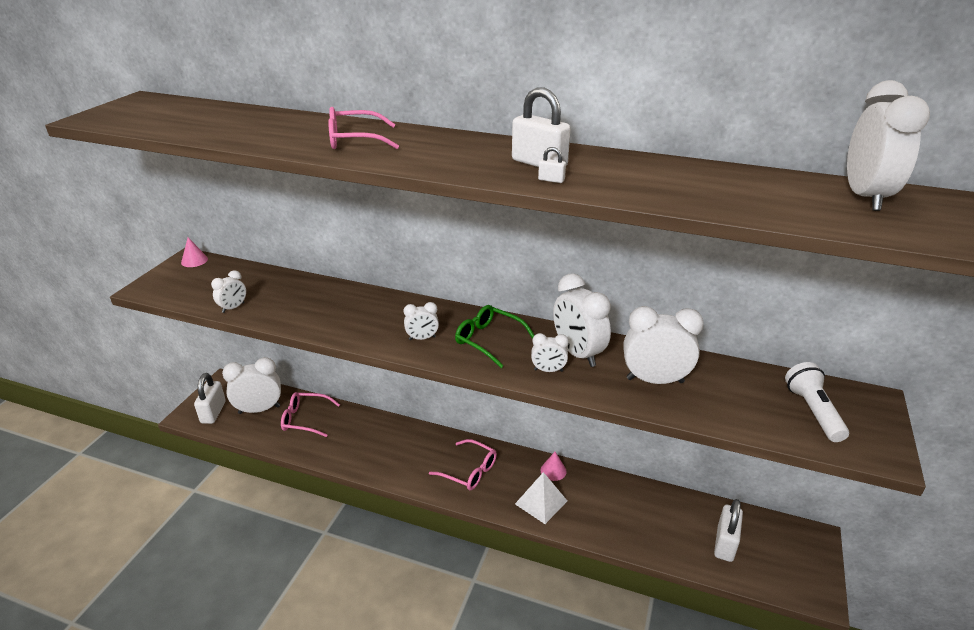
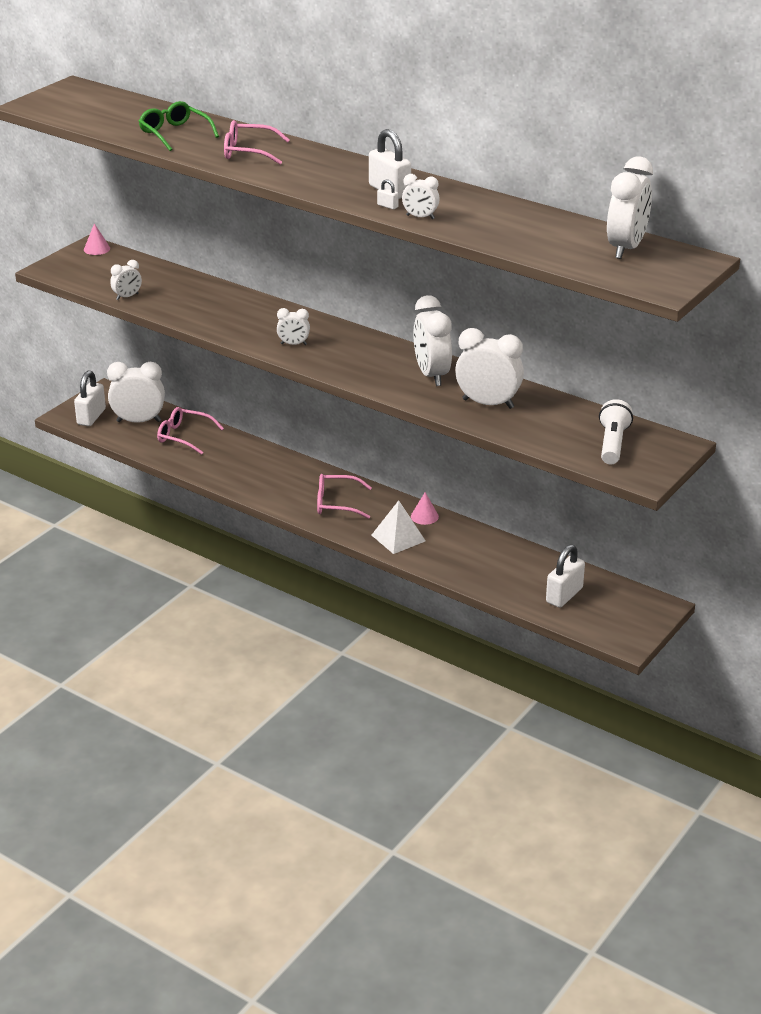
camera: 15 degrees right, 0 degrees up
pink glasses [429,439,497,490] -> pink glasses turned 135 degrees clockwise [317,474,372,519]
green glasses [455,305,535,368] -> green glasses moved to [138,101,219,151]
white clock [531,333,569,372] -> white clock moved to [402,174,440,220]

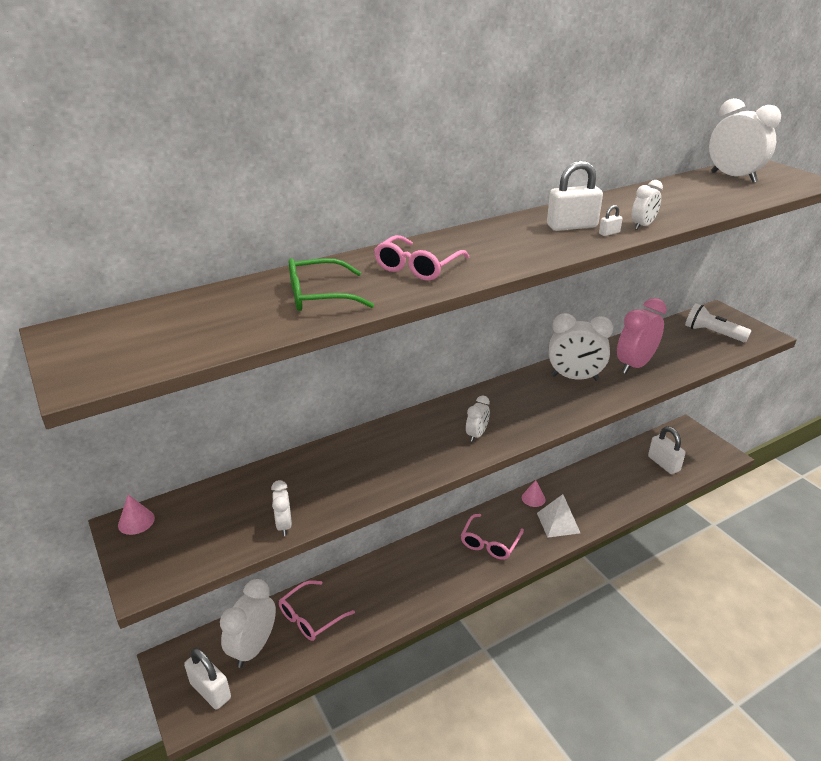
camera: 65 degrees left, 0 degrees up
white clock [455,328,524,409] -> pink clock [617,298,667,374]

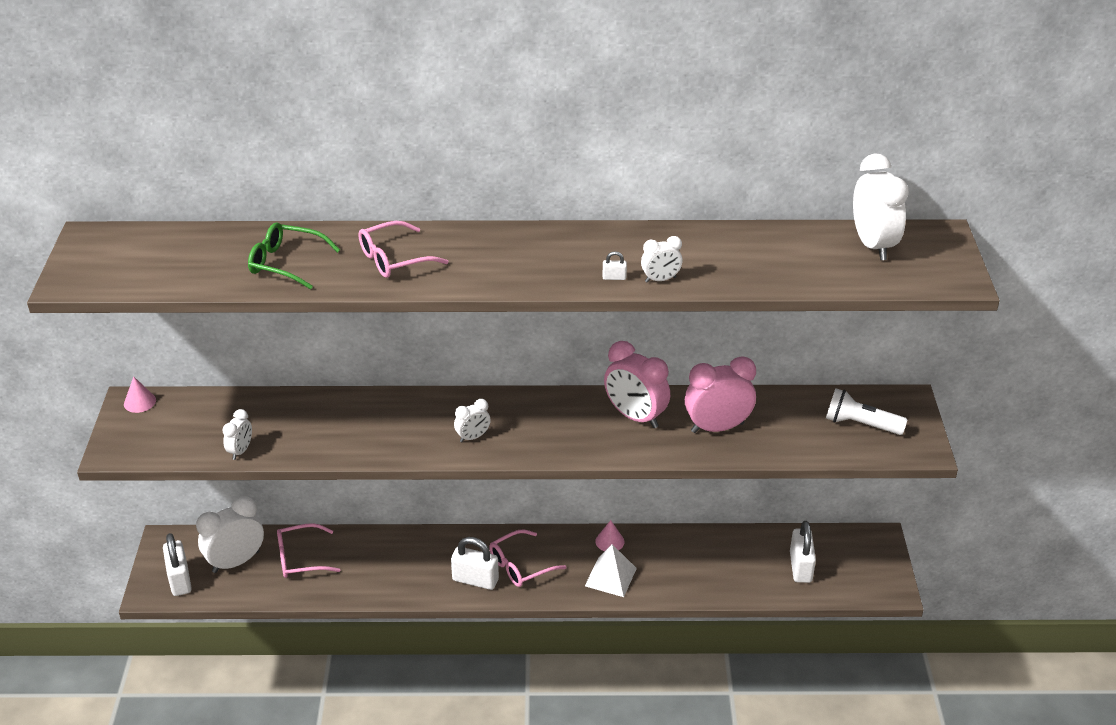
camera: 30 degrees right, 5 degrees up
white padlock [547,161,603,231] -> white padlock moved to [451,537,499,590]
white clock [549,313,613,381] -> pink clock [604,341,670,428]
white flashlight [685,303,751,342] -> white flashlight turned 45 degrees counterclockwise [826,388,908,435]

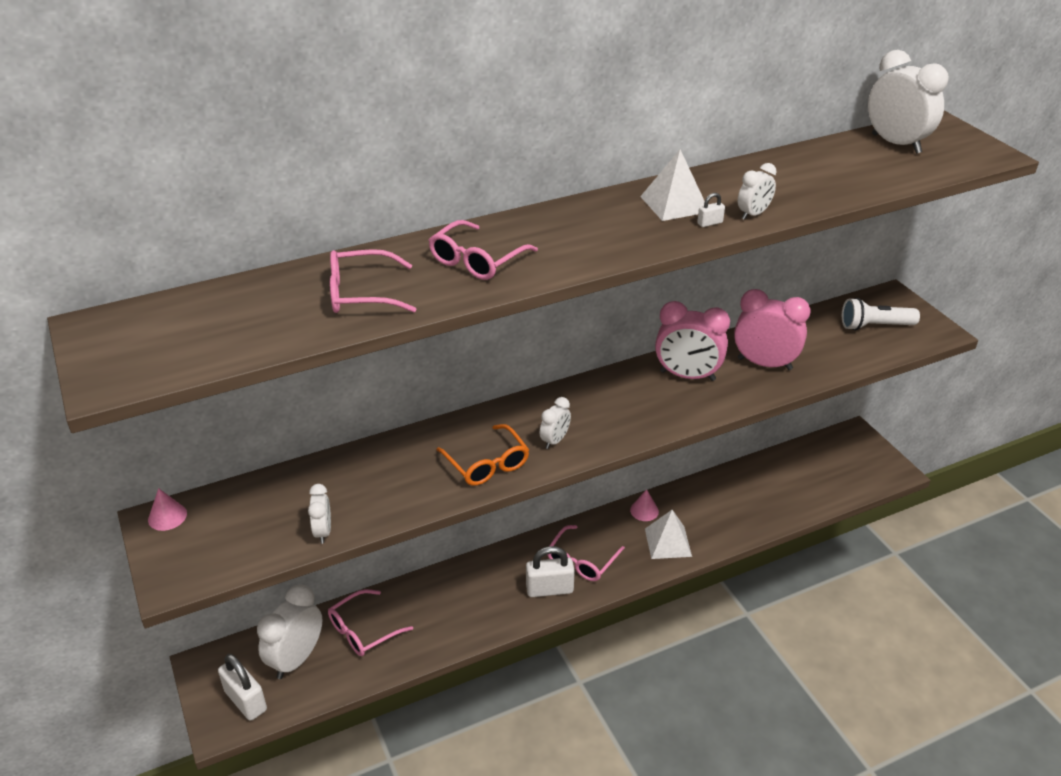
camera: 25 degrees left, 0 degrees up
green glasses [248,222,340,290] -> pink glasses [330,249,417,313]
pink clock [685,356,756,433] -> pink clock turned 60 degrees clockwise [734,289,810,370]
white padlock [790,521,816,583] -> none
none -> orange glasses [436,424,529,486]
none -> white pyramid [640,149,705,221]

